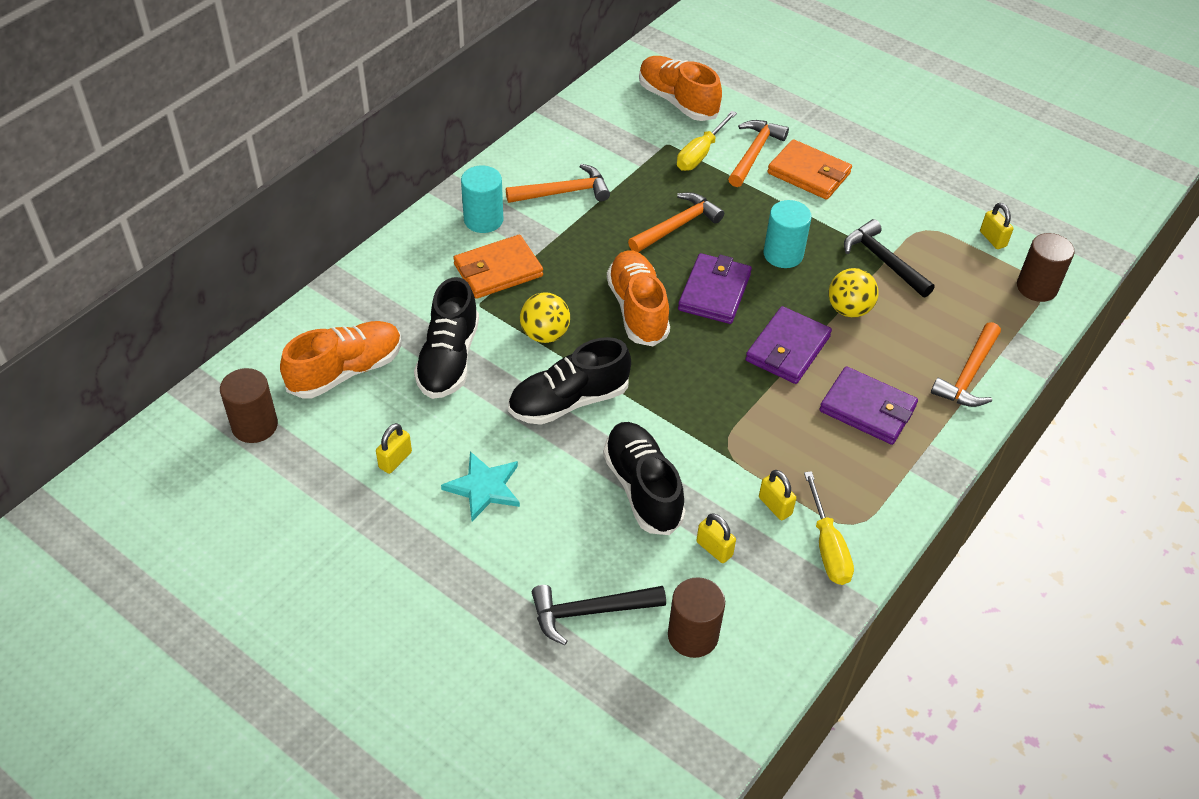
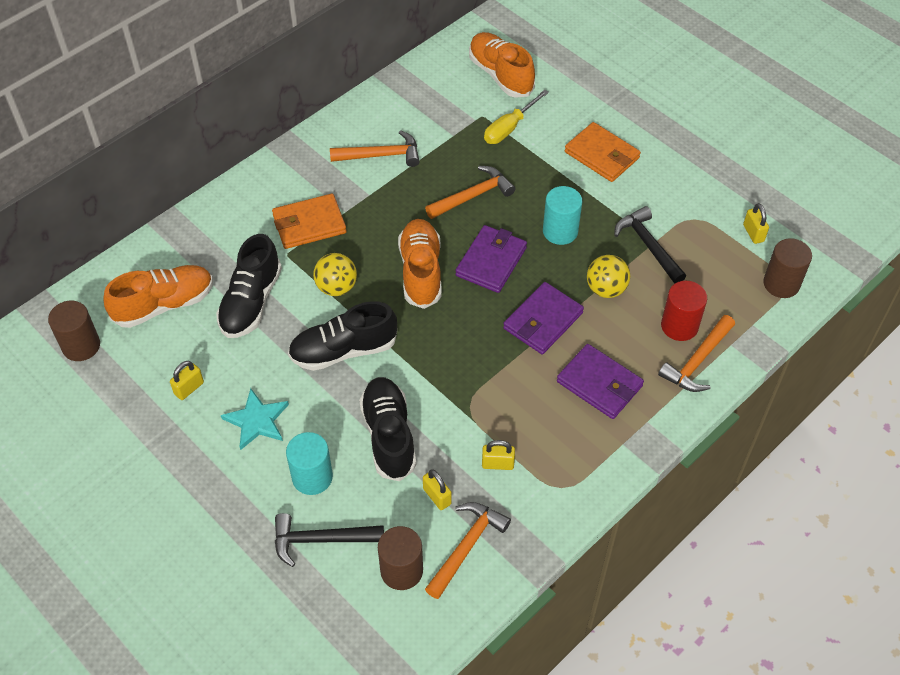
camera: 10 degrees right, 5 degrees up
turquoise cylinder [461,166,503,233] -> turquoise cylinder moved to [286,432,333,495]
orange hammer [728,120,789,187] -> orange hammer moved to [425,502,511,599]
yellow padlock [759,470,796,520] -> yellow padlock turned 60 degrees counterclockwise [482,440,515,470]
yellow screwdriver [804,471,854,585] -> none
none -> red cylinder [661,281,707,341]

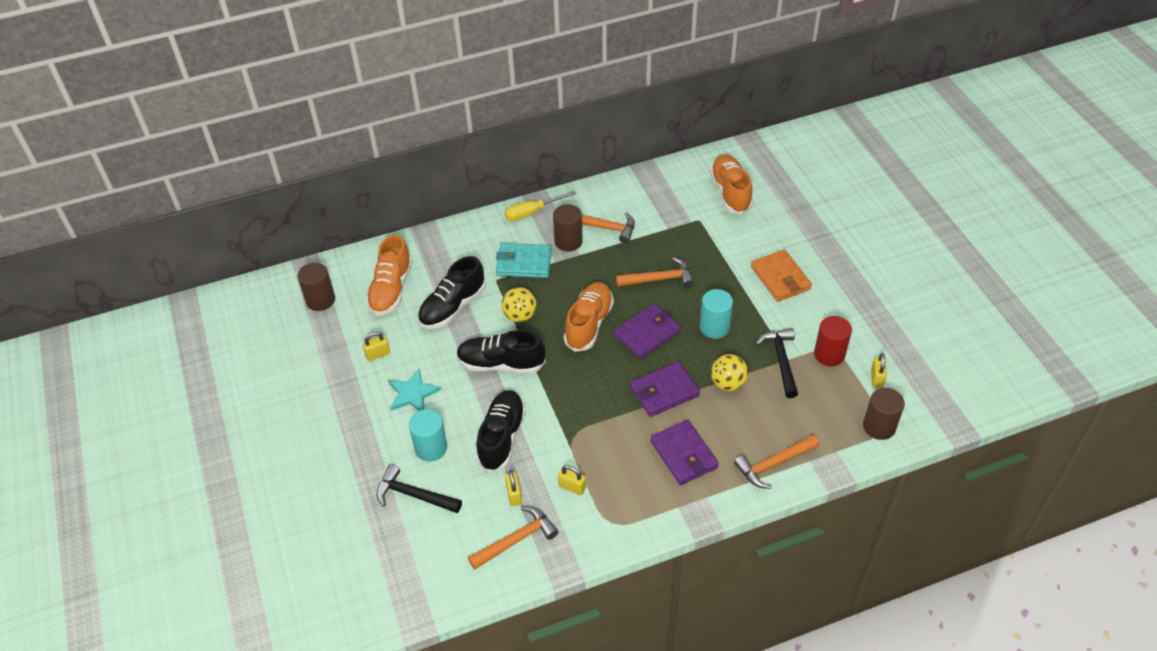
camera: 25 degrees right, 5 degrees down
orange shoe [103,265,213,328] -> orange shoe turned 105 degrees clockwise [366,235,412,316]
orange wallet [272,193,347,249] -> turquoise wallet [496,243,552,278]
brown cylinder [378,526,423,590] -> brown cylinder moved to [553,204,583,251]
yellow screwdriver [484,90,549,144] -> yellow screwdriver moved to [504,191,576,221]
red cylinder [661,281,707,341] -> red cylinder moved to [814,316,852,366]

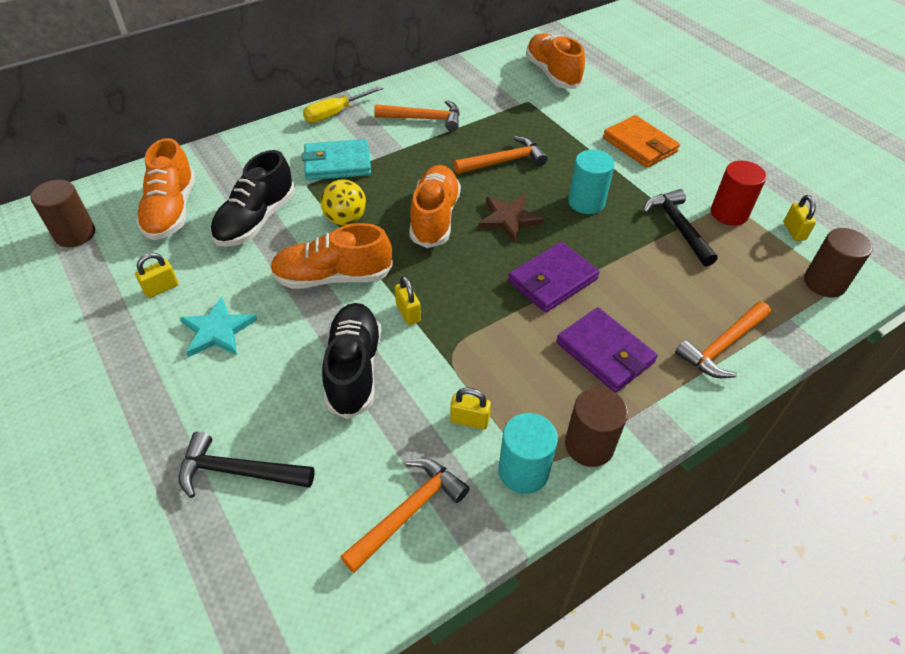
camera: 15 degrees left, 0 degrees up
turquoise cylinder [409,409,447,461] -> turquoise cylinder moved to [499,413,558,494]
black shoe [456,330,546,373] -> orange shoe [270,223,393,289]
yellow padlock [505,470,522,506] -> yellow padlock moved to [395,276,421,325]
brown cylinder [553,204,583,251] -> brown cylinder moved to [565,387,628,467]
purple wallet [614,304,681,359] -> brown star [478,195,544,243]
yellow ball [711,354,748,391] -> none

